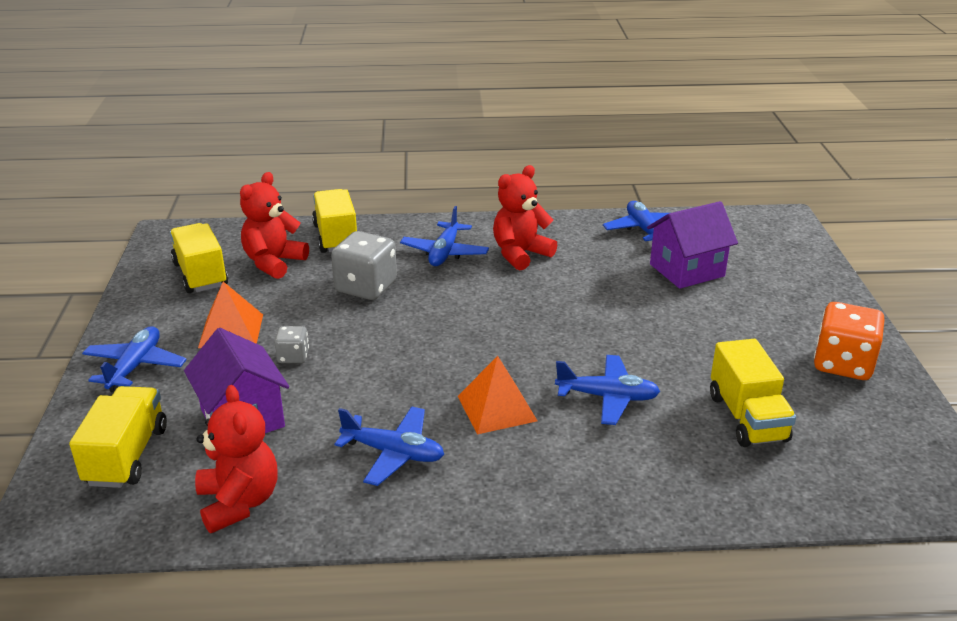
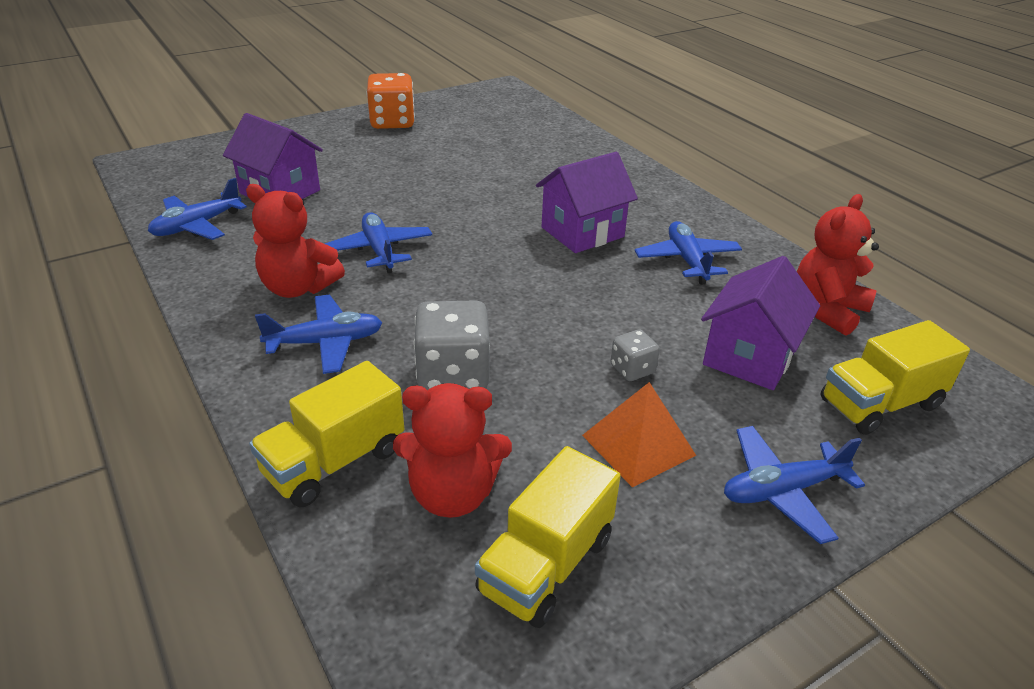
camera: 120 degrees left, 5 degrees up
orange pyramid [458,356,537,434] -> purple house [536,152,638,253]
blue plane [555,355,660,425] -> blue plane moved to [325,212,432,273]
yellow truck [710,339,796,447] -> none

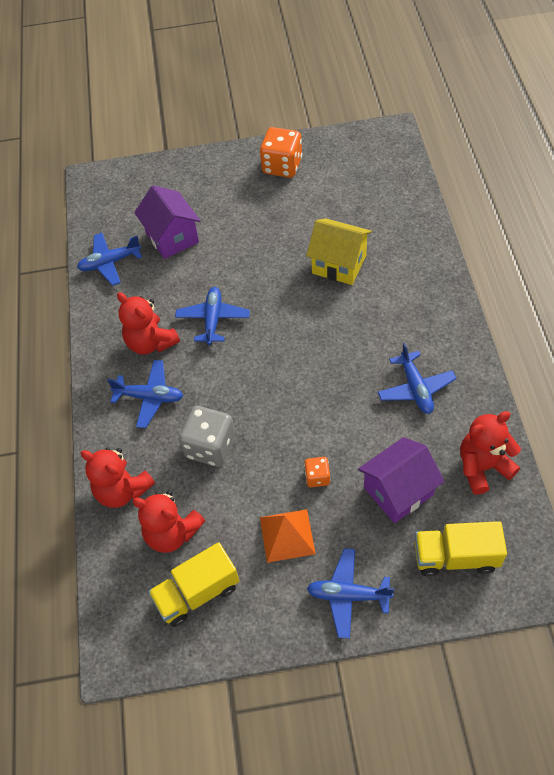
camera: 30 degrees right, 20 degrees up
yellow truck [249,361,404,507] -> red teddy bear [81,448,155,508]
purple house [536,152,638,253] -> none
grey dice [610,330,660,381] -> orange dice [304,457,330,487]
blue plane [635,221,742,285] -> blue plane turned 150 degrees clockwise [378,343,457,414]
none -> yellow house [306,218,372,285]

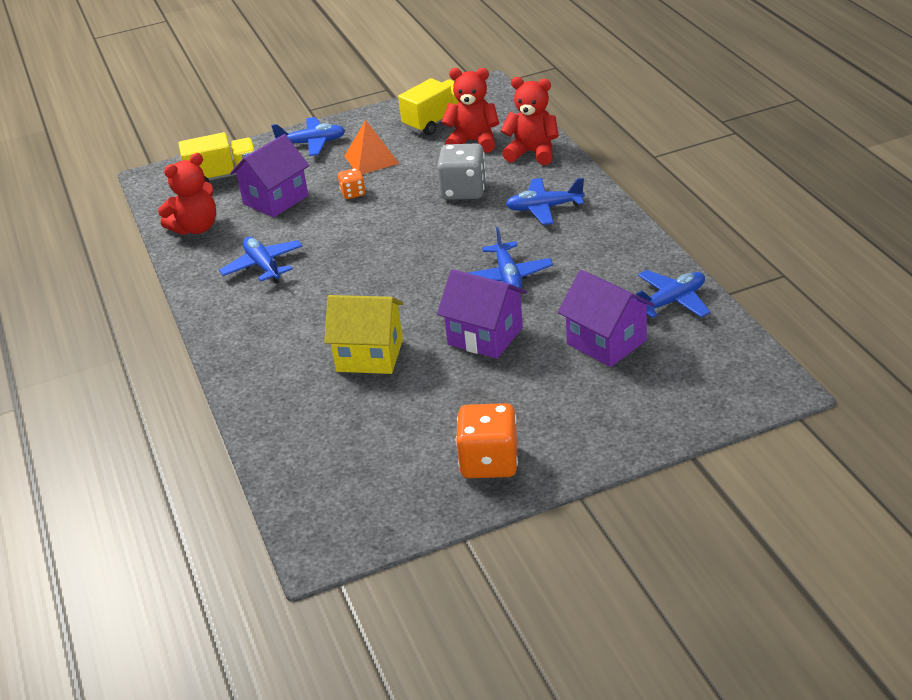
camera: 165 degrees right, 20 degrees down
red teddy bear [117,292,180,355] -> none
none -> purple house [437,269,527,359]

